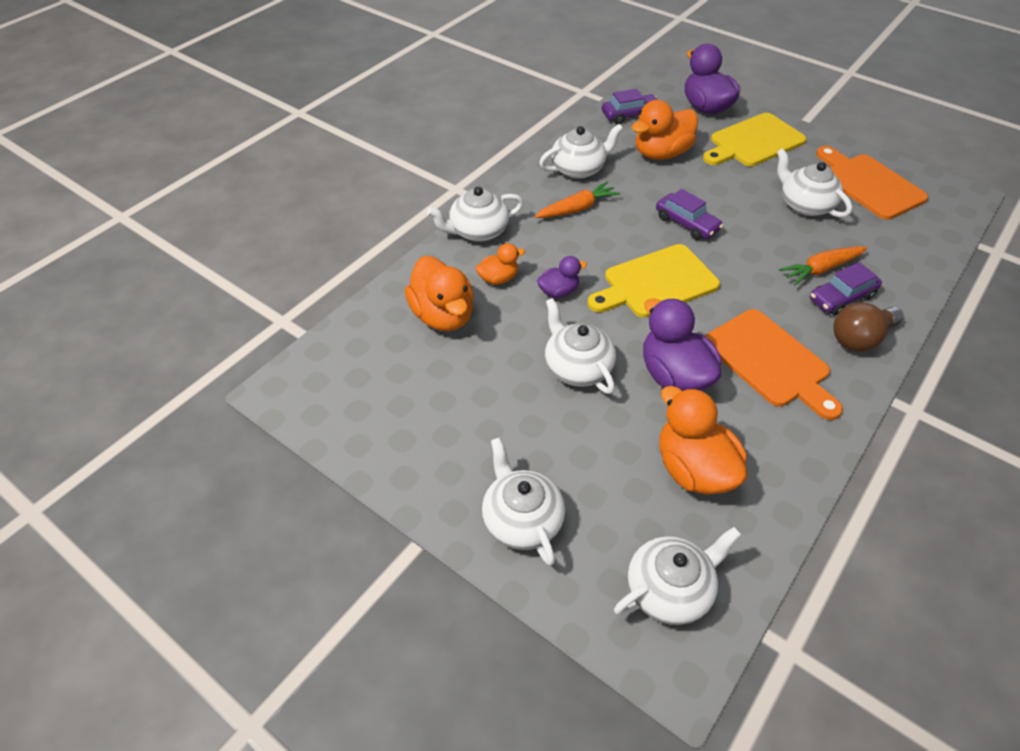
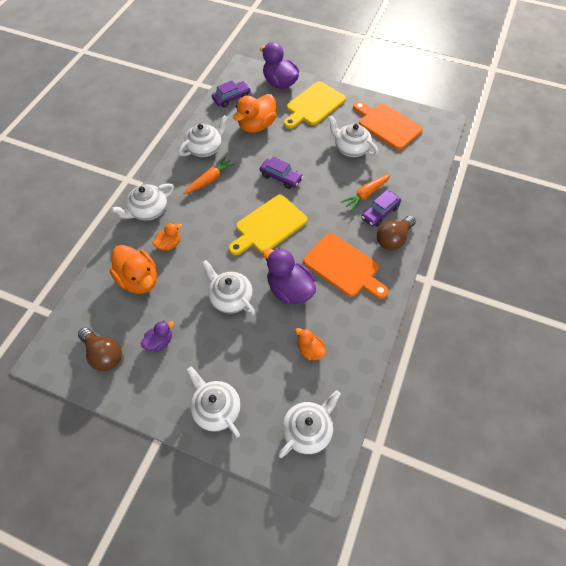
camera: 15 degrees left, 10 degrees up
purple duck [537,256,587,298] -> purple duck moved to [141,321,174,352]
orange duck [660,386,747,494] -> orange duck [295,328,326,360], size x0.54
none -> brown light bulb [78,328,122,371]

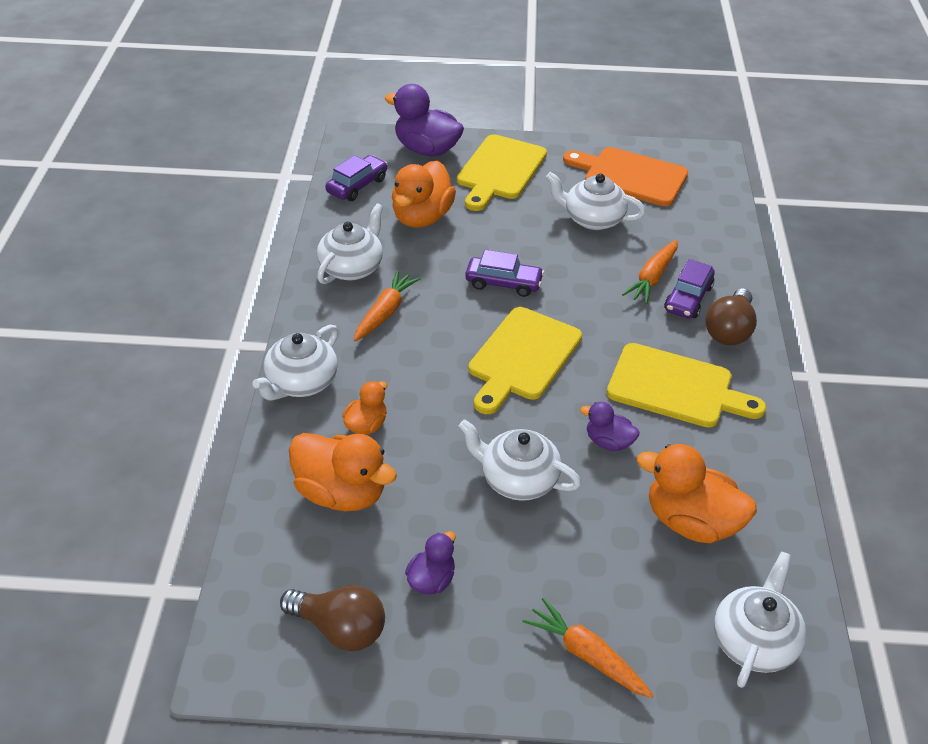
camera: 20 degrees left, 15 degrees down
white teapot [187,367,241,437] -> orange carrot [522,598,654,698]
purple duck [263,248,316,304] -> purple duck [580,402,639,451], size x0.54
orange duck [295,328,326,360] -> orange duck [637,444,757,543], size x1.84
orange cutting board [303,233,389,299] -> yellow cutting board [607,343,766,428]

